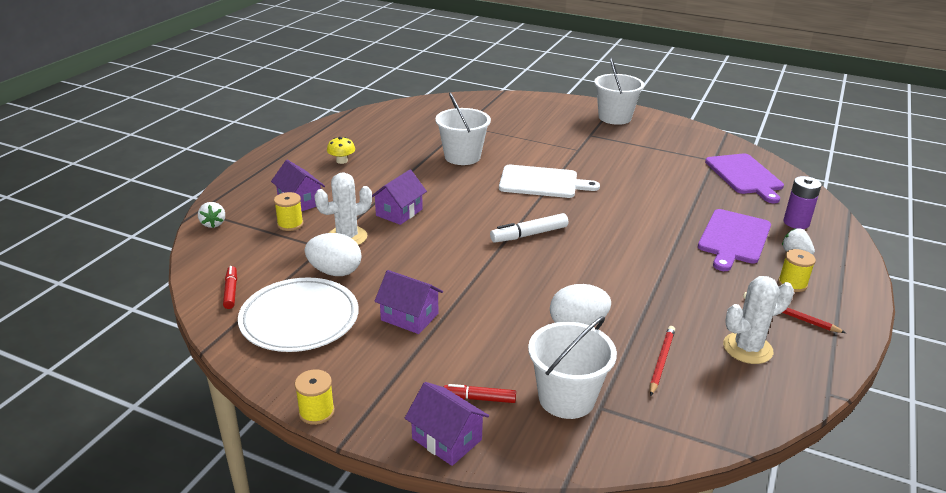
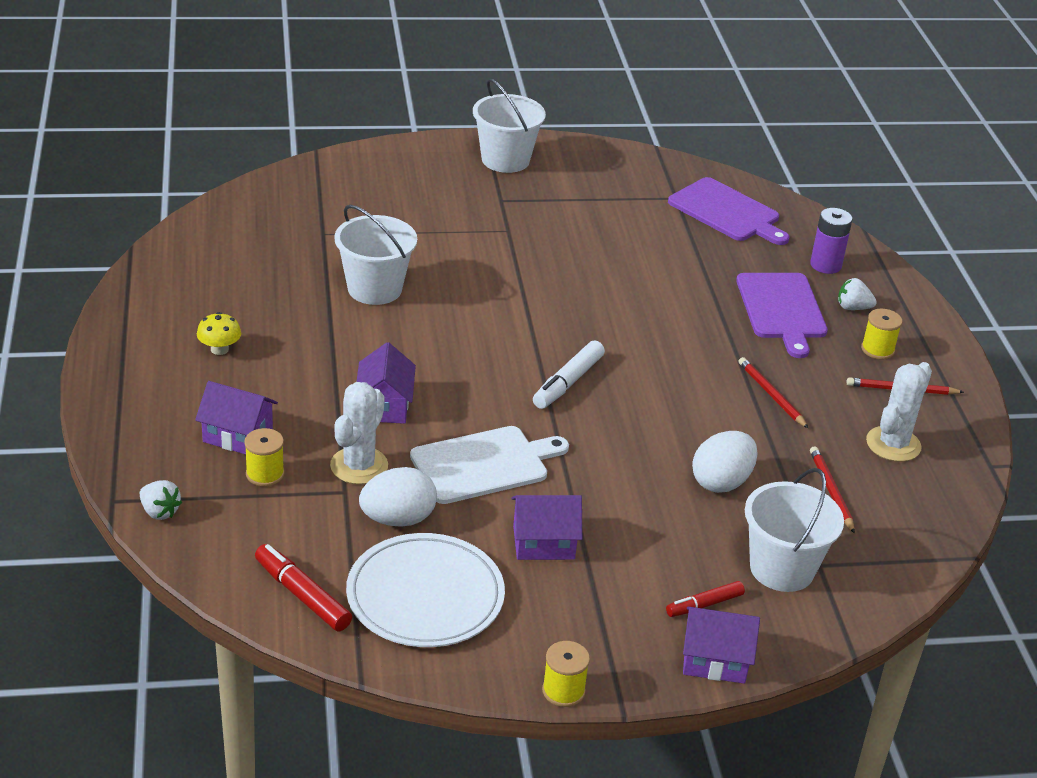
camera: 35 degrees left, 5 degrees up
red marker [223,266,237,309] -> red marker [255,544,352,631], size x1.51
white cutting board [499,165,600,198] -> white cutting board moved to [410,426,569,504]
none -> red pencil [739,357,809,429]

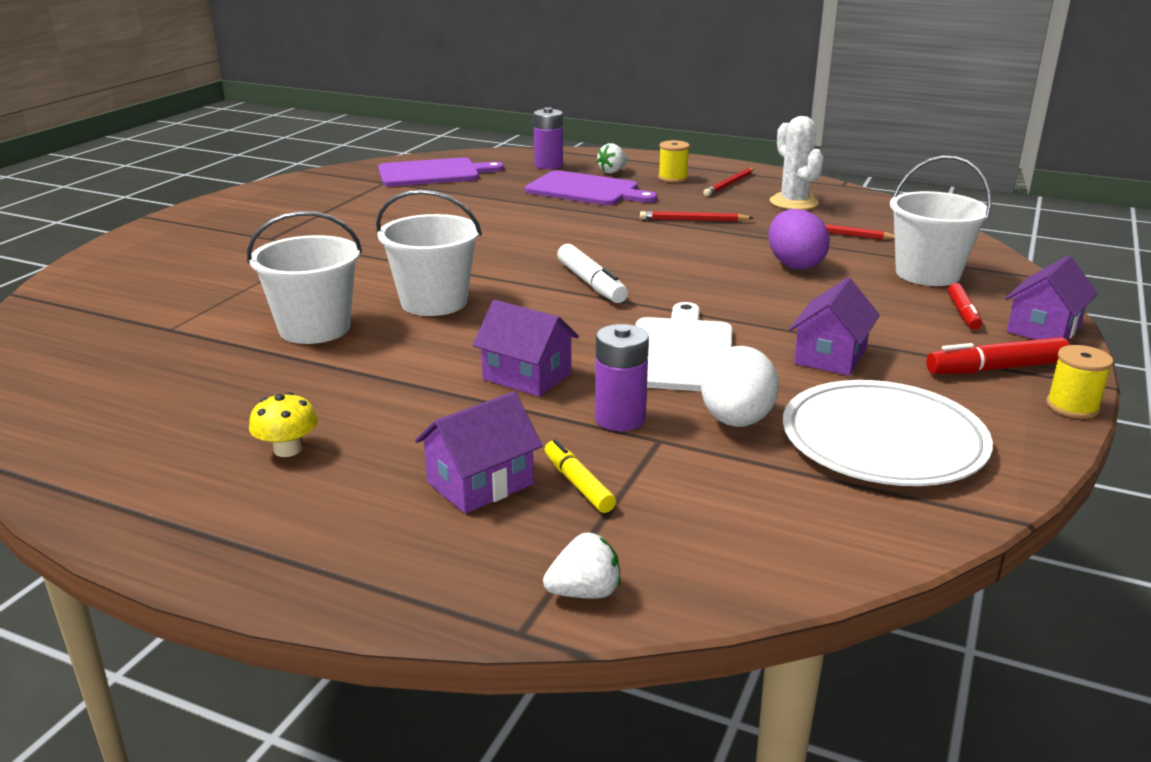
camera: 55 degrees left, 10 degrees down
yellow spool [244,428,284,487] -> yellow marker [544,439,616,513]
red marker [255,544,352,631] -> red marker moved to [926,337,1070,374]
white cactus [330,382,388,484] -> purple battery [595,324,649,431]
white bucket [473,78,546,173] -> white bucket moved to [376,190,482,316]
white egg [692,431,758,493] -> purple egg [769,209,830,269]

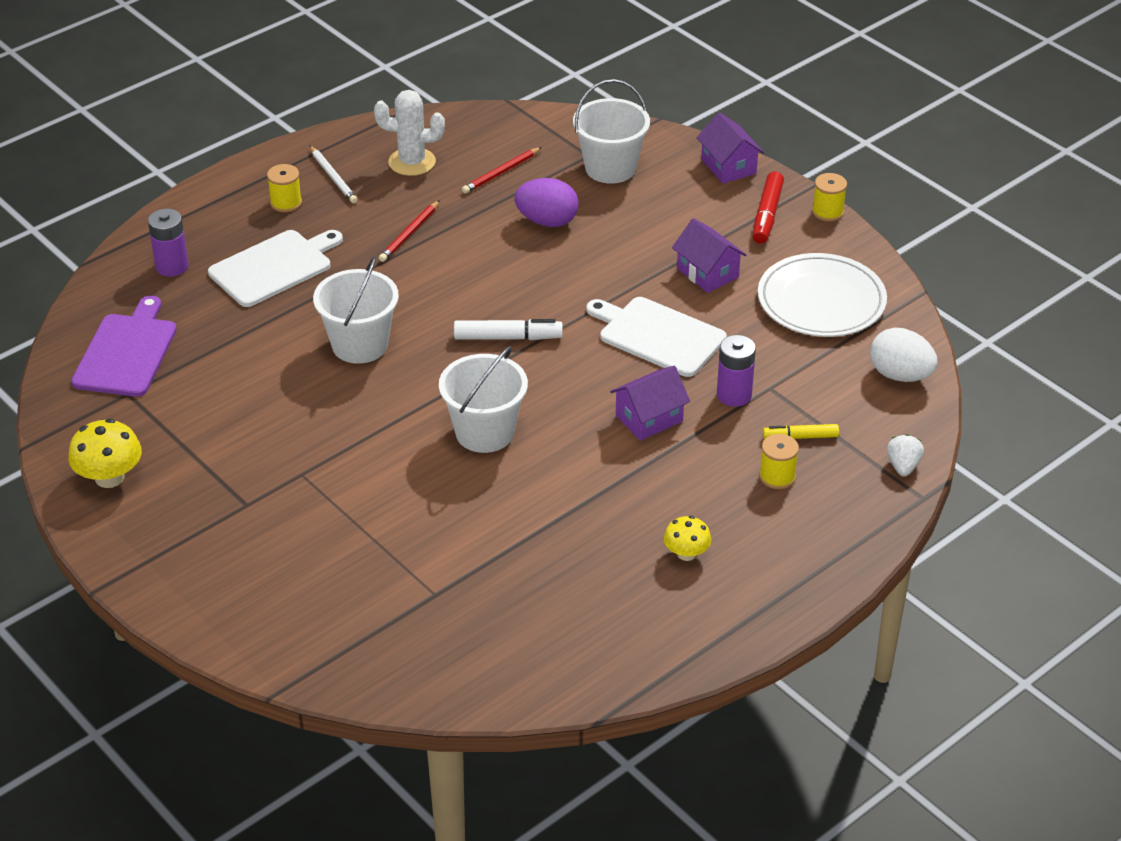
camera: 65 degrees left, 15 degrees up
white bucket [247,211,362,344] -> white bucket moved to [313,256,399,364]
purple house [415,391,543,514] -> yellow spool [759,434,799,489]
purple cutting board [525,170,657,205] -> white cutting board [208,230,343,307]
white strawberry [596,143,628,174] -> none
white egg [701,346,779,427] -> white egg moved to [870,327,938,382]
red pencil [703,168,754,196] -> white pencil [310,146,358,203]
red marker [948,283,982,330] -> none
none -> yellow mushroom [68,419,142,488]

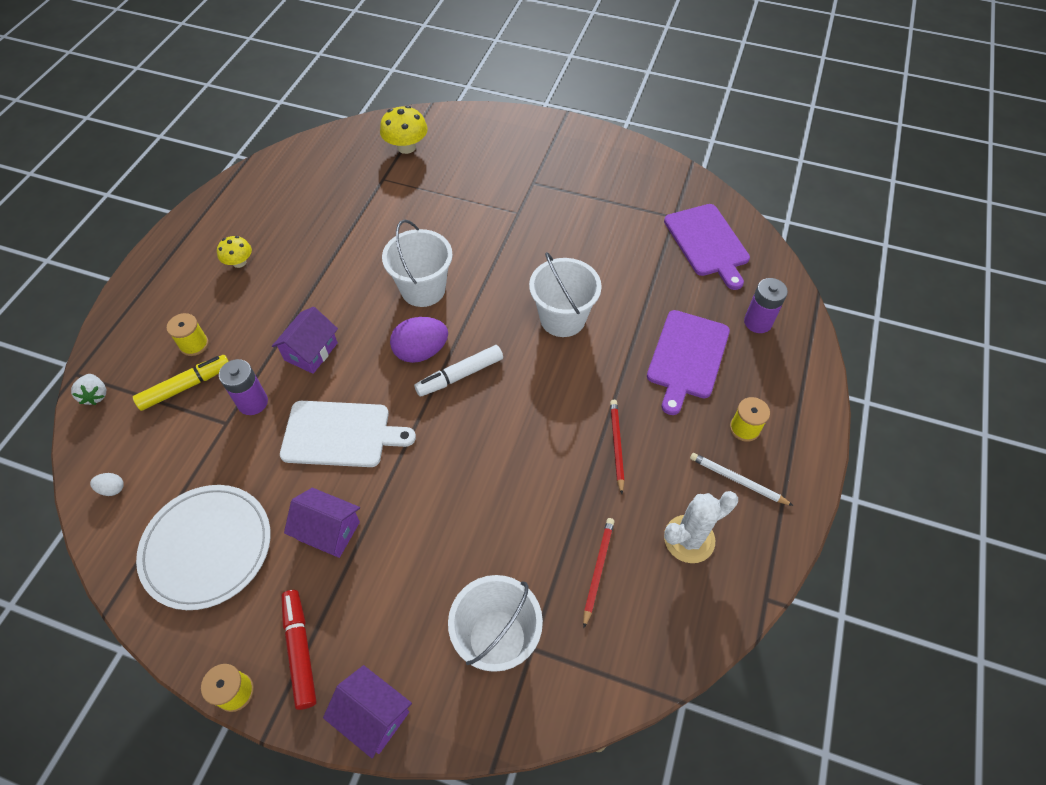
camera: 150 degrees right, 15 degrees up
yellow mushroom [68,419,142,488] -> yellow mushroom moved to [380,105,428,154]
white cutting board [208,230,343,307] -> purple cutting board [647,310,730,415]
purple egg [514,178,579,227] -> purple egg moved to [390,317,448,363]
yellow marker [763,424,839,439] -> yellow marker [133,355,229,411], size x1.51
white egg [870,327,938,382] -> white egg [90,473,124,496], size x0.47

